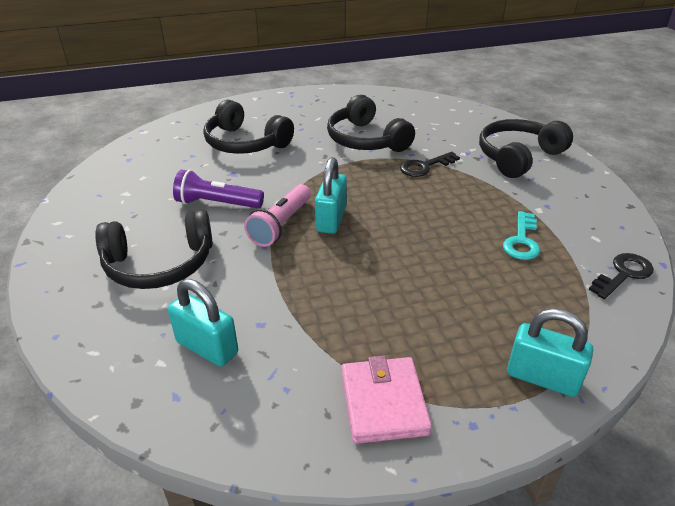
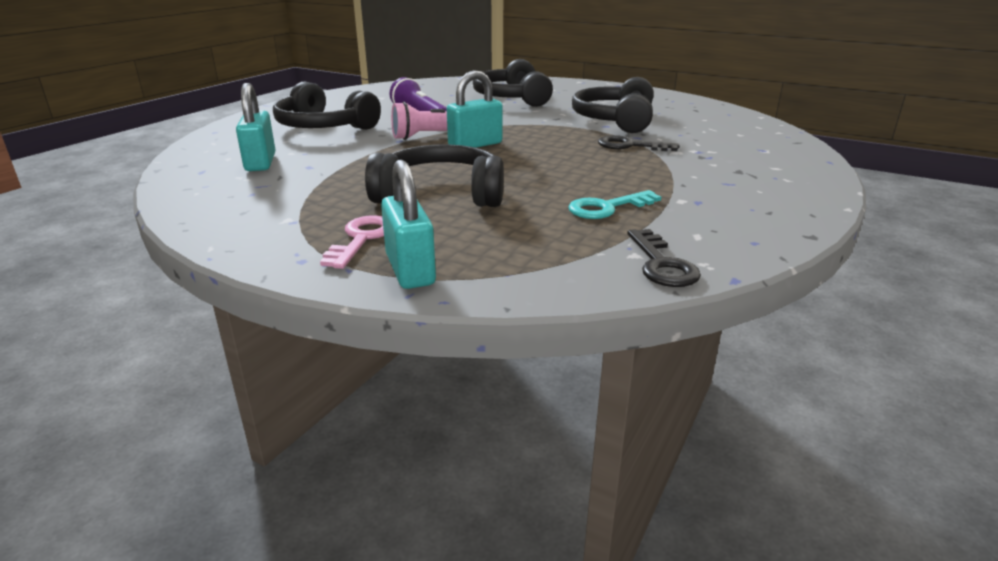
camera: 45 degrees right, 10 degrees down
pink wallet [342,356,432,444] -> none
black headphones [479,119,573,178] -> black headphones moved to [365,144,504,207]
black key [589,253,654,299] -> black key turned 75 degrees clockwise [627,229,701,287]
none -> pink key [320,215,384,269]

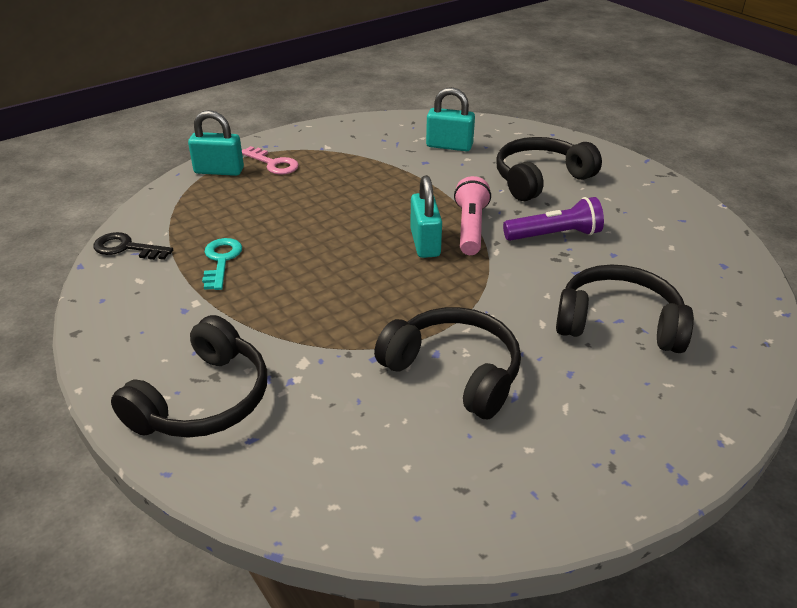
camera: 115 degrees right, 10 degrees up
black headphones [365,144,504,207] -> black headphones moved to [111,315,267,438]
black key [598,135,680,151] -> none

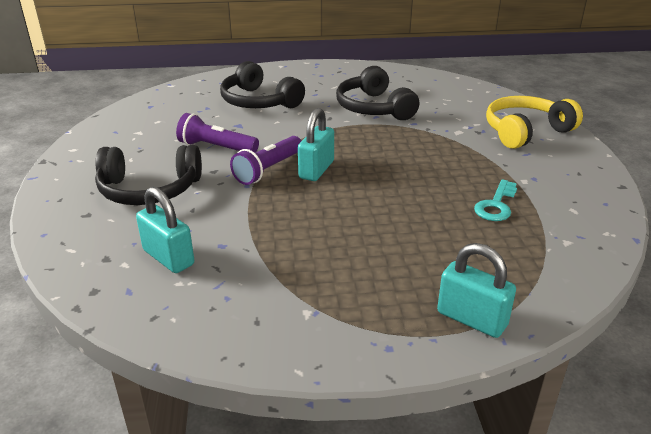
camera: 150 degrees left, 5 degrees down
black key [93,232,173,260] -> none
black headphones [111,315,267,438] -> yellow headphones [486,96,583,149]
pink key [242,146,299,175] -> none
pink flashlight [454,176,491,255] -> purple flashlight [230,136,301,185]

